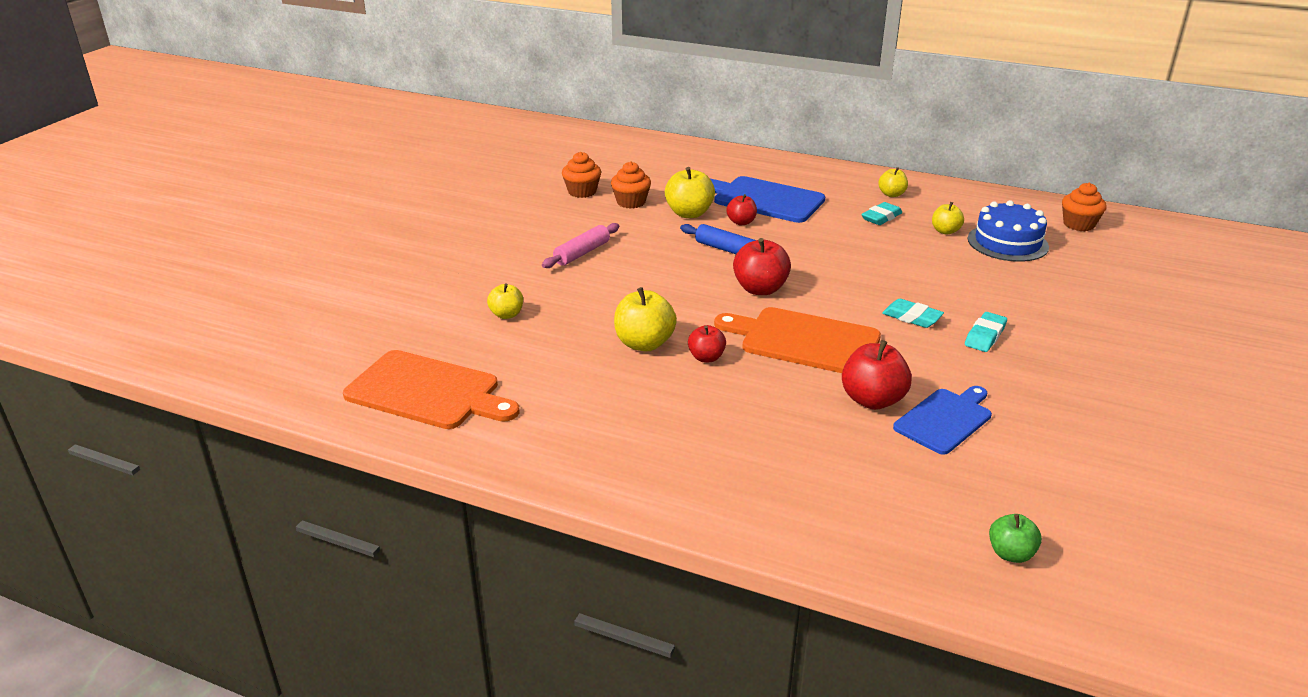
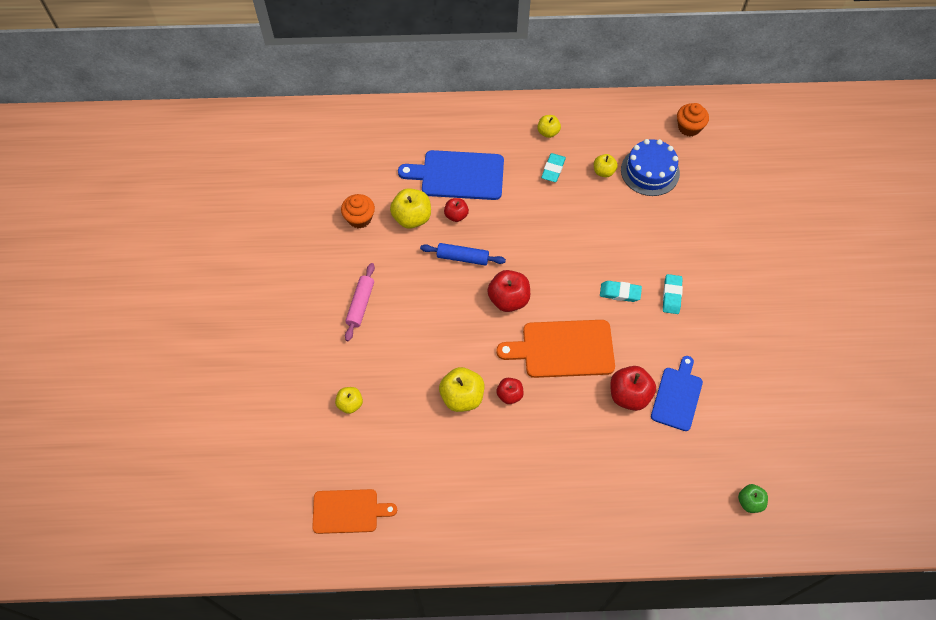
camera: 25 degrees left, 30 degrees up
orange cutting board [343,350,520,429] -> orange cutting board [312,489,397,534], size x0.66
orange cupcake [562,152,601,198] -> none

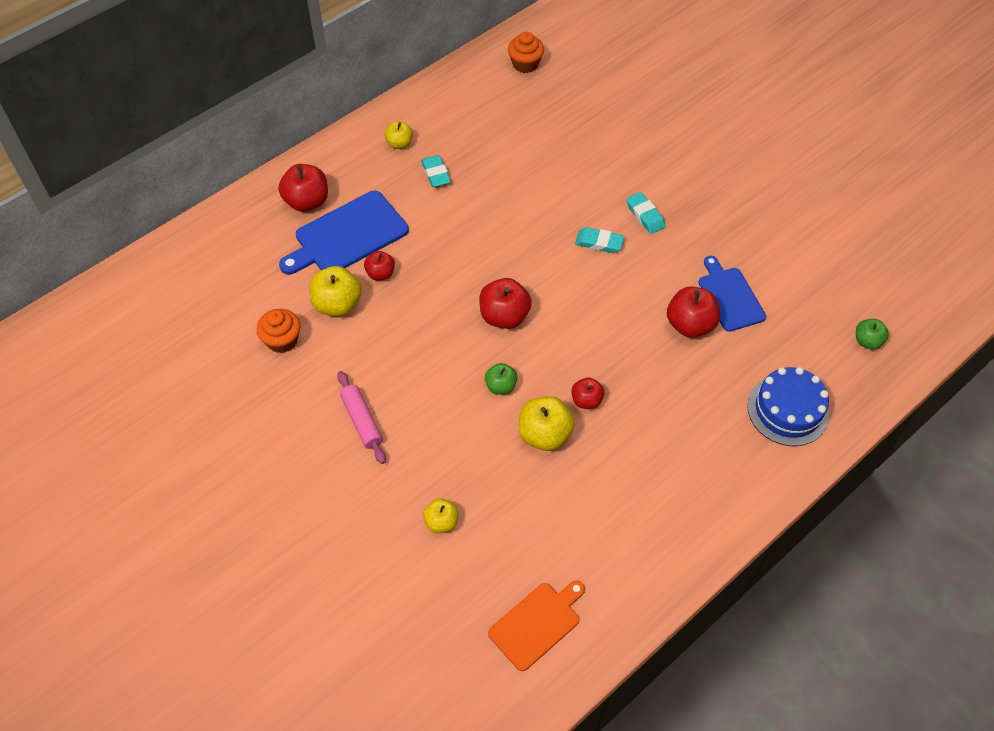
camera: 40 degrees left, 5 degrees down
blue rolling pin [420,243,506,265] -> none
orange cutting board [496,320,615,378] -> none
yellow apple [594,154,618,178] -> none
turquoise eraser [600,281,642,302] -> turquoise eraser turned 45 degrees clockwise [575,227,625,253]
blue cake [621,139,680,196] -> blue cake moved to [747,367,829,446]
none -> red apple [279,164,328,212]
none -> green apple [485,363,517,395]

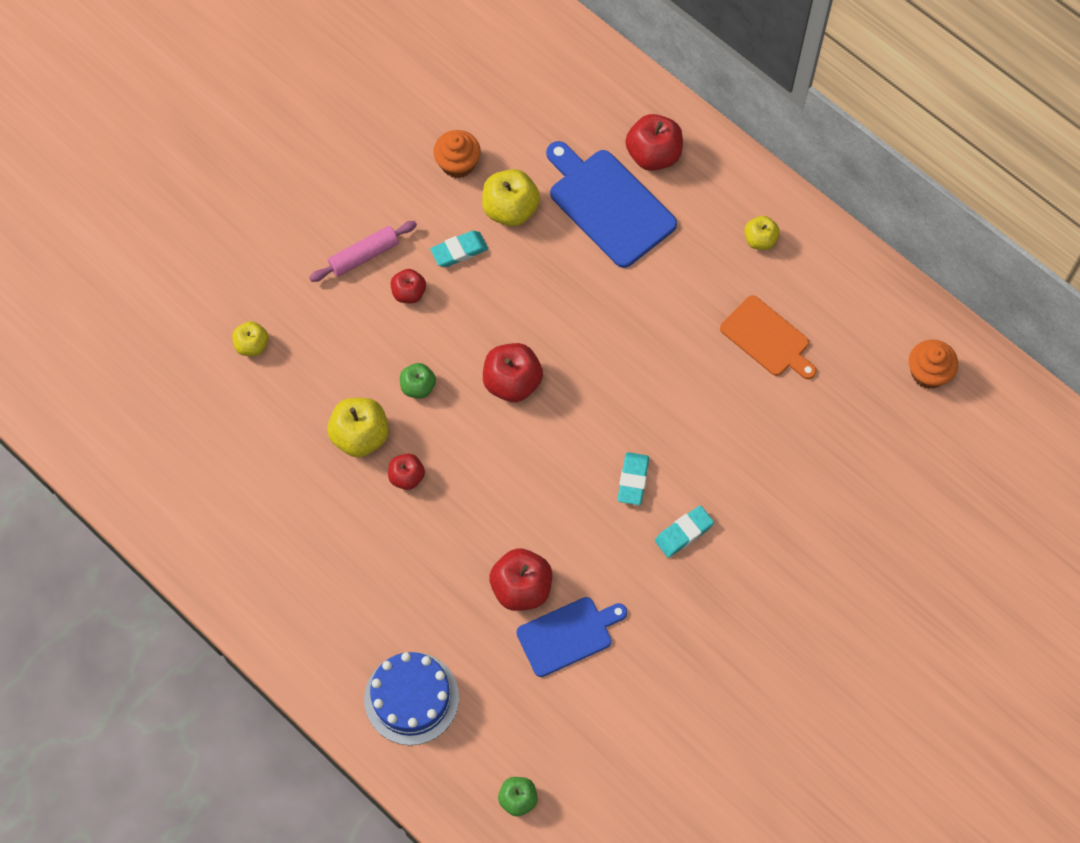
camera: 85 degrees right, 10 degrees up
red apple [364,251,395,281] -> red apple moved to [391,269,426,303]
turquoise eraser [421,155,451,187] -> turquoise eraser moved to [430,231,488,267]
orange cutting board [488,580,585,671] -> orange cutting board moved to [720,295,817,379]

